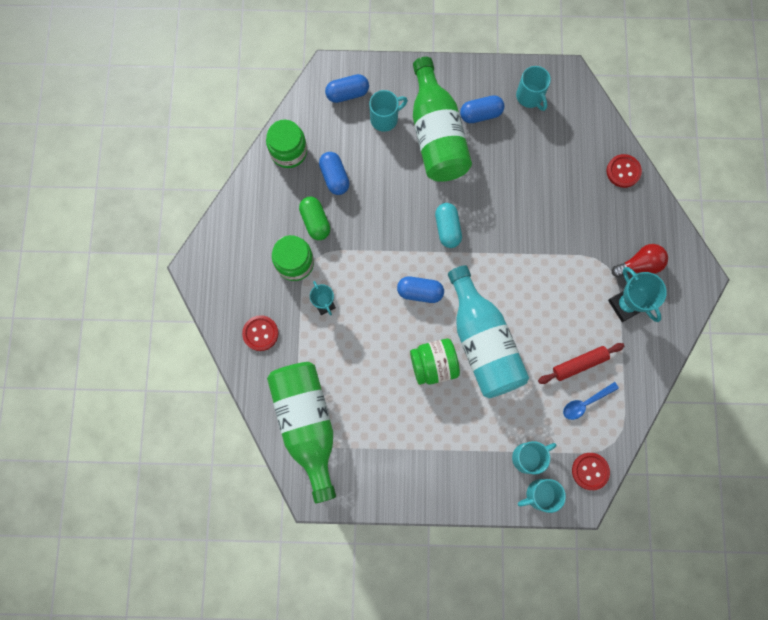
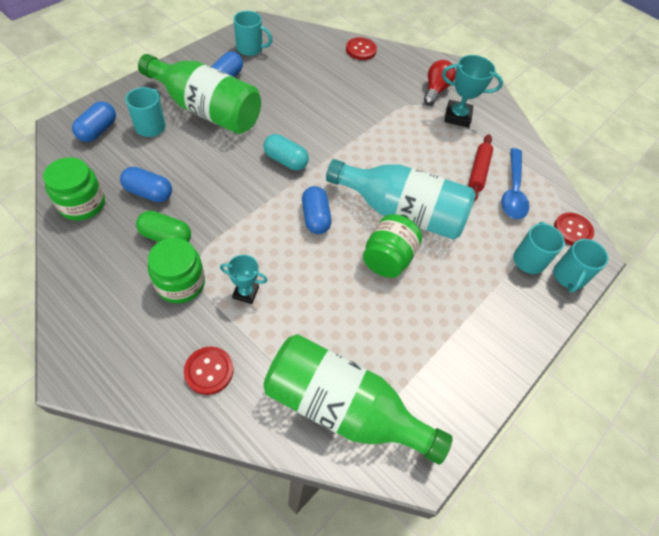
camera: 55 degrees left, 20 degrees down
blue capsule [397,276,444,303] -> blue capsule turned 60 degrees counterclockwise [302,186,332,234]
blue spoon [563,382,619,420] -> blue spoon [501,148,529,219], size x1.54

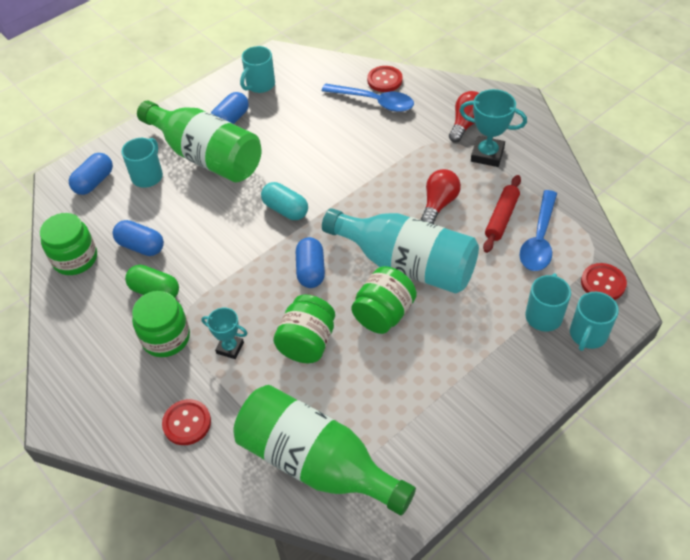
camera: 15 degrees right, 5 degrees down
turquoise mug [234,11,273,56] -> turquoise mug turned 105 degrees clockwise [240,46,275,93]
none -> green jar [273,295,335,363]
none -> blue spoon [322,83,414,112]
none -> red light bulb [421,169,461,224]

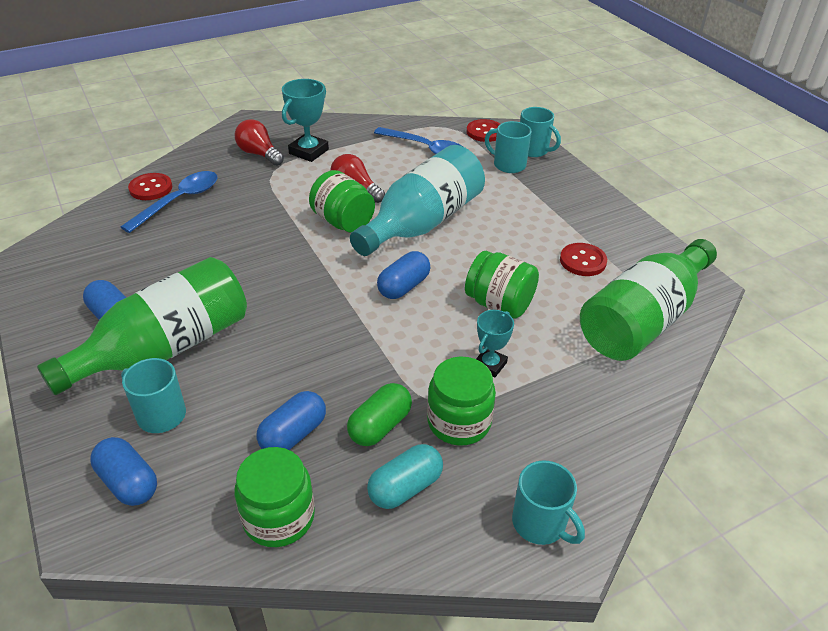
camera: 80 degrees left, 10 degrees down
red button [162,399,211,445] -> red button moved to [560,243,607,276]
turquoise mug [240,46,275,93] -> turquoise mug moved to [512,460,585,545]
turquoise capsule [261,182,308,220] -> turquoise capsule moved to [367,444,443,509]
blue capsule [296,237,325,288] -> blue capsule turned 60 degrees counterclockwise [377,251,430,299]
green jar [351,266,417,334] -> green jar moved to [309,170,375,233]
red rolling pin [483,175,521,253] -> none

